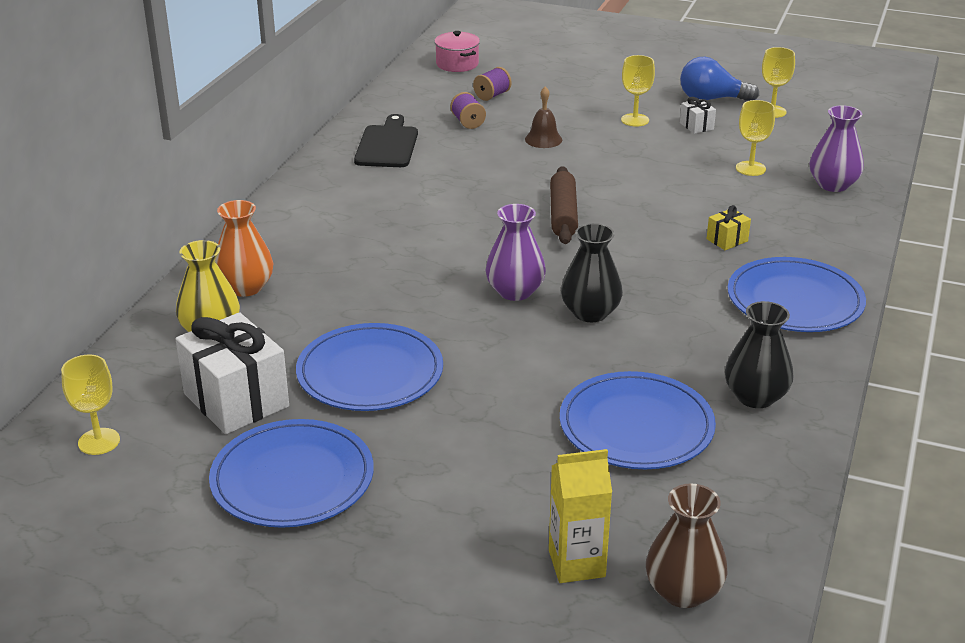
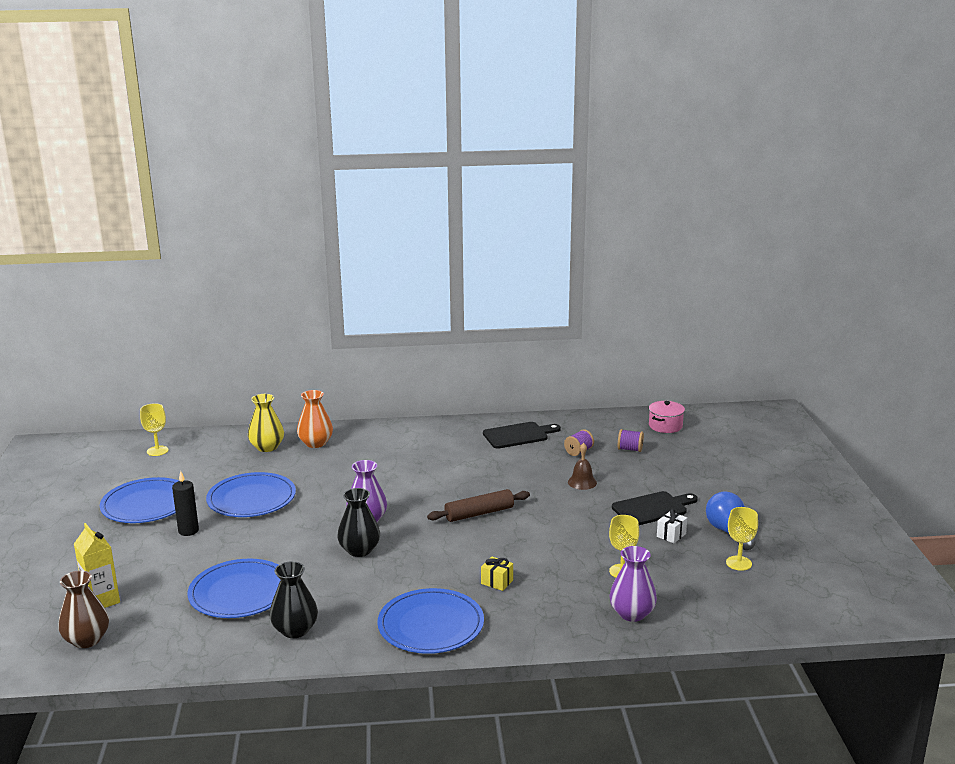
camera: 65 degrees right, 10 degrees down
white gift [175,312,289,434] -> none
yellow goblet [621,55,655,127] -> black cutting board [612,491,698,525]
none -> black candle [172,471,199,536]

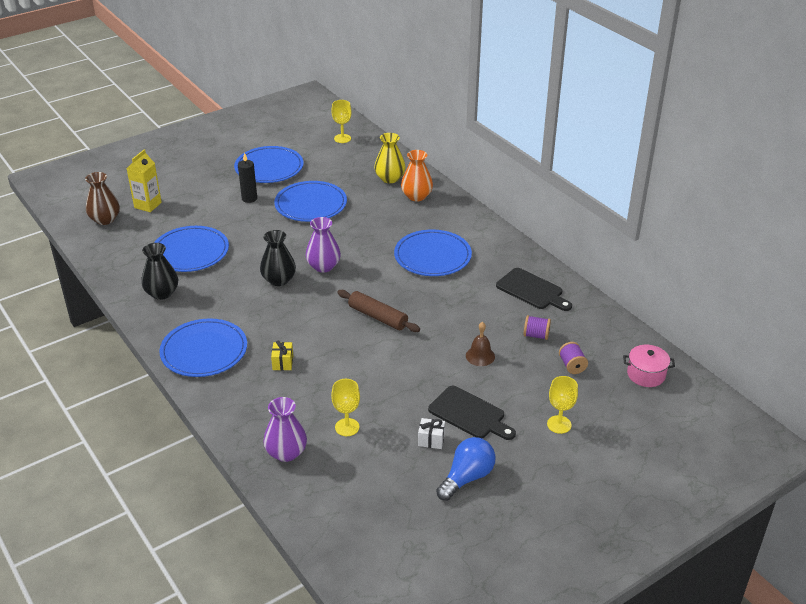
camera: 60 degrees right, 15 degrees up
yellow goblet [726,507,758,571] -> yellow goblet moved to [547,376,578,434]
none -> blue plate [394,230,472,276]

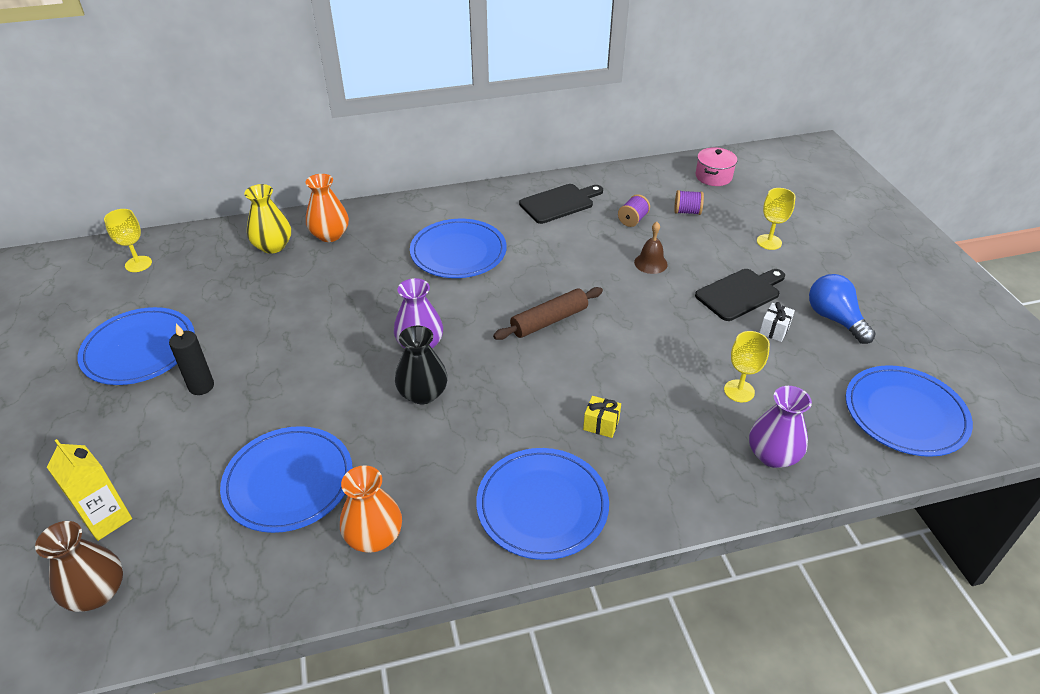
camera: 70 degrees left, 5 degrees up
black vase [141,243,178,300] -> orange vase [340,465,402,553]
blue plate [274,181,347,222] -> blue plate moved to [846,365,973,457]

